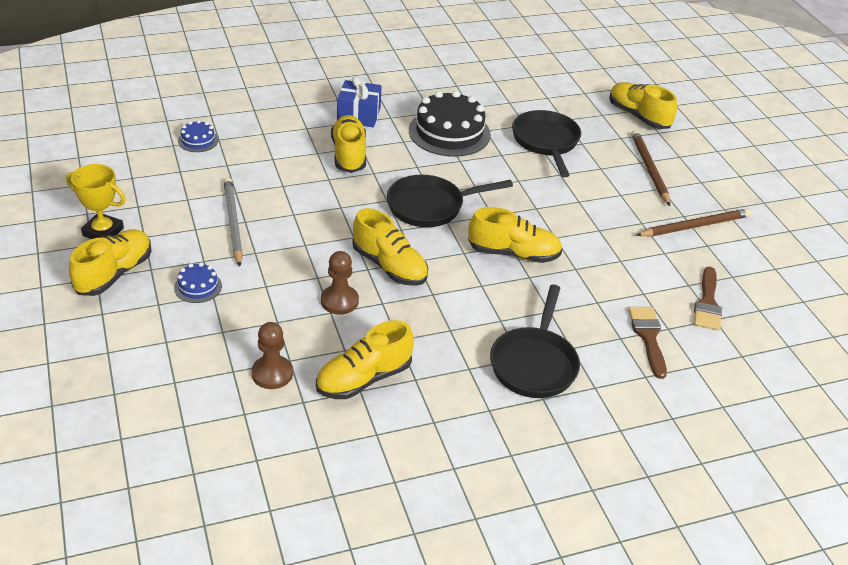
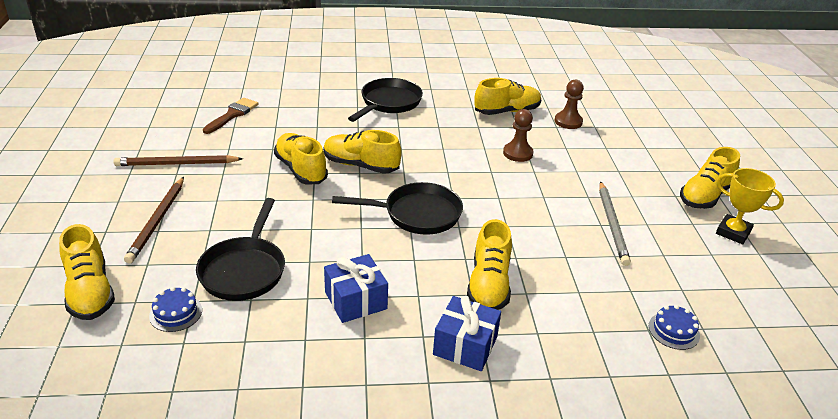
camera: 165 degrees left, 5 degrees down
blue cake [174,263,222,303] -> blue cake moved to [149,287,202,332]
yellow shoe [352,208,428,286] -> yellow shoe moved to [274,133,328,184]
black cake [409,91,491,157] -> blue gift [324,254,388,323]
brown brush [628,307,667,379] -> none

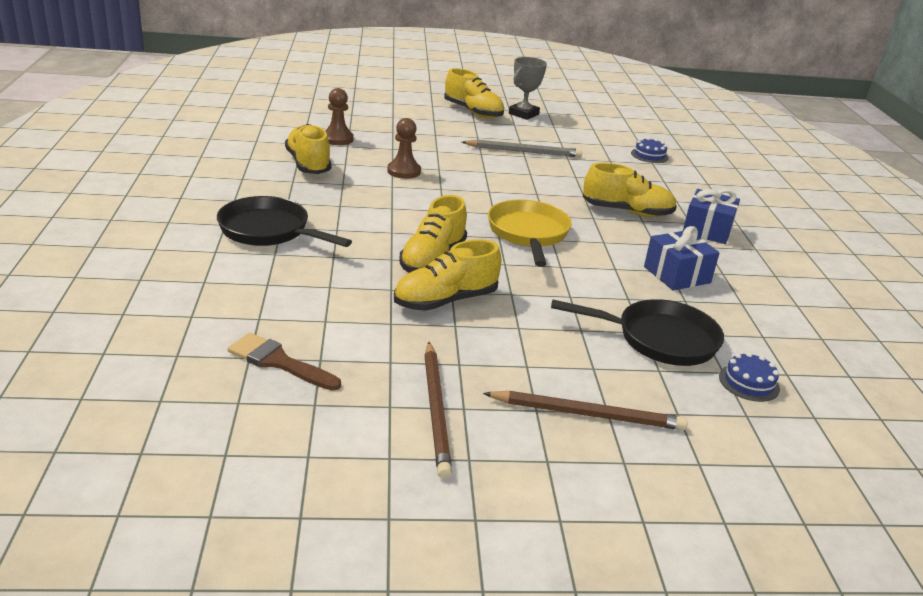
camera: 90 degrees left, 5 degrees down
yellow shoe [59,224,115,320] -> none
black pan [332,182,463,235] -> yellow pan [488,199,572,267]
yellow trophy [716,168,784,245] -> grey trophy [509,57,547,120]

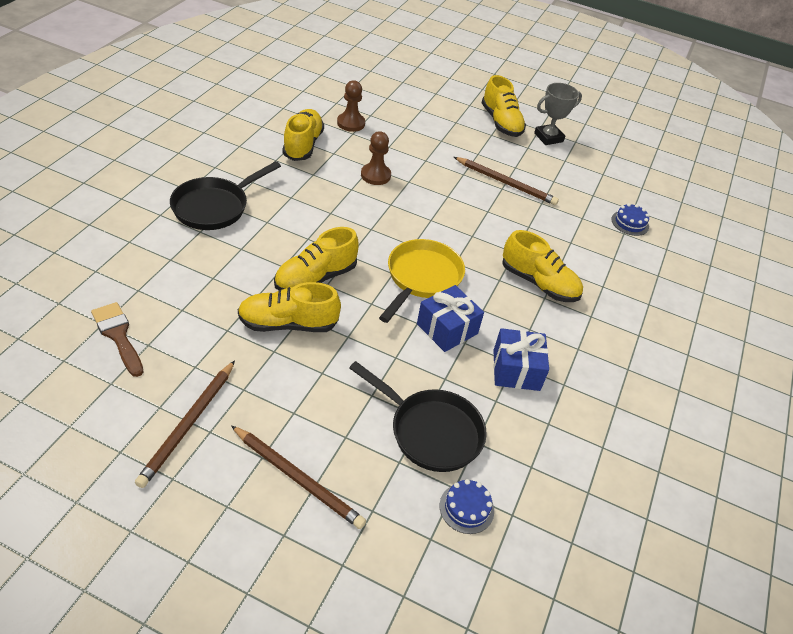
camera: 25 degrees right, 15 degrees up
black pan [217,196,352,247] -> black pan turned 105 degrees counterclockwise [170,161,281,230]
grey pencil [462,140,582,157] -> brown pencil [454,157,559,205]
blue gift [683,189,740,244] -> blue gift moved to [417,285,484,352]

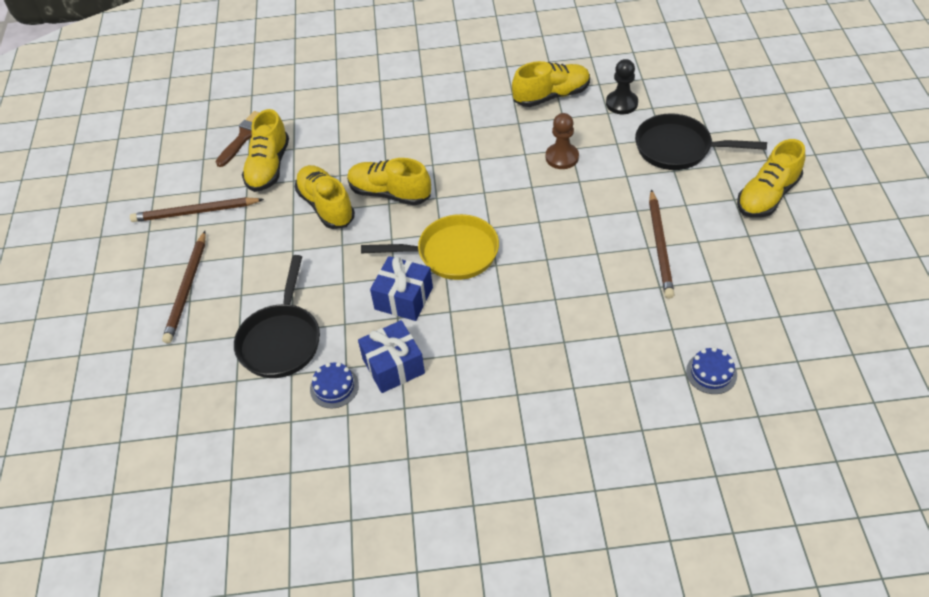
camera: 70 degrees right, 5 degrees up
black pan [170,161,281,230] -> black pan moved to [635,113,767,170]
brown pawn [337,80,365,132] -> black pawn [606,59,638,114]
blue cake [440,479,494,534] -> blue cake moved to [310,362,359,408]
yellow shoe [502,230,583,302] -> yellow shoe moved to [242,109,289,192]
grey trophy [534,83,582,145] -> none

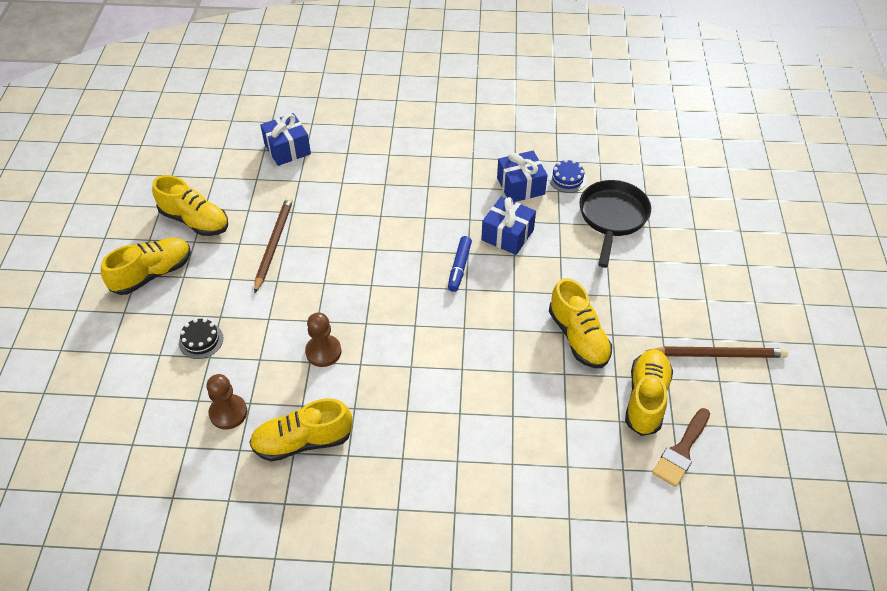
camera: 175 degrees left, 0 degrees up
brown pencil [162,231,206,344] -> none
yellow shoe [347,158,431,205] -> yellow shoe moved to [152,175,228,236]
yellow pan [361,214,499,280] -> blue marker [448,236,472,292]
black pawn [606,59,638,114] -> brown pawn [206,374,248,430]
black pan [635,113,767,170] -> black cake [179,318,223,359]
blue cake [686,347,737,394] -> blue gift [260,113,311,166]

